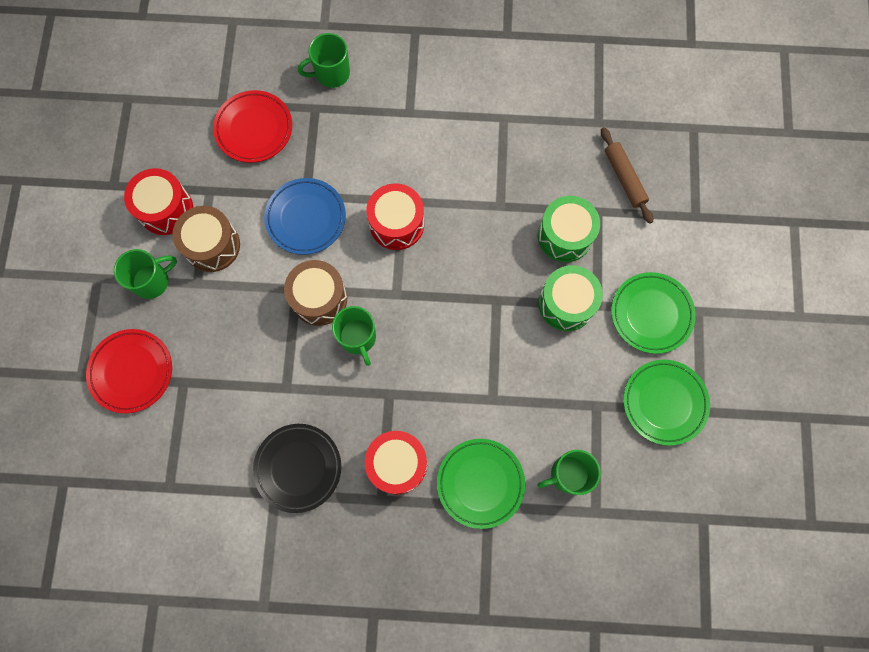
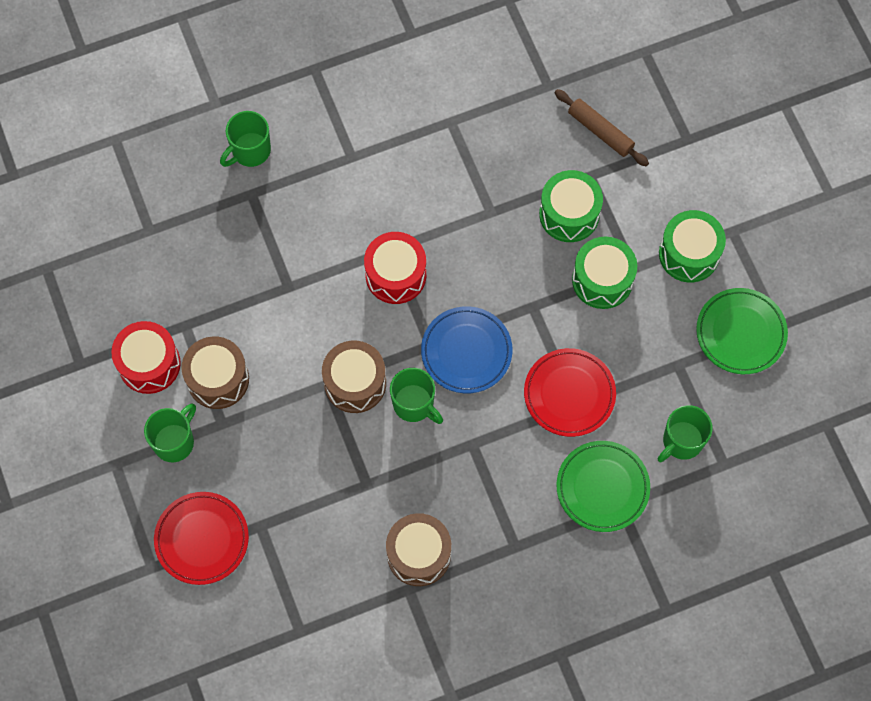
camera: 25 degrees left, 5 degrees down
red plate [213,90,292,163] -> red plate moved to [524,348,616,437]
black plate [253,424,341,513] -> brown drum [386,513,451,586]
blue plate [264,178,346,255] -> blue plate moved to [421,306,512,393]
red drum [365,431,427,495] -> none
green plate [611,272,696,354] -> green drum [659,210,726,282]

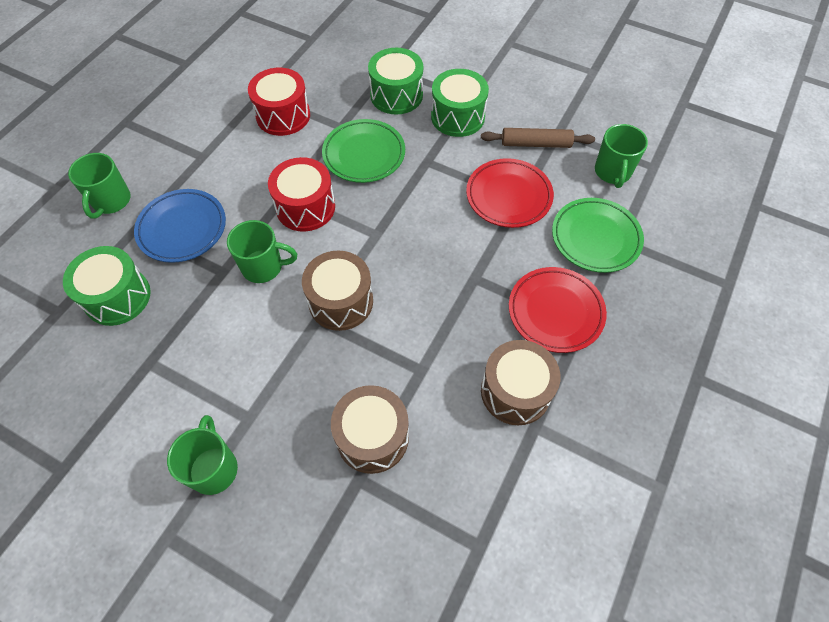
camera: 40 degrees left, 10 degrees down
red drum [111,321,181,394] -> red drum moved to [248,67,310,136]
red plate [154,492,249,585] -> red plate moved to [509,267,607,353]
brown drum [182,337,249,409] -> brown drum moved to [331,385,409,474]
green mug [390,368,443,424] -> green mug moved to [227,220,297,283]
blue plate [421,306,512,393] -> blue plate moved to [134,189,226,263]
brown rolling pin [555,89,649,166] -> brown rolling pin moved to [481,128,595,148]
green drum [659,210,726,282] -> green drum moved to [63,246,151,326]
green plate [696,288,788,374] -> green plate moved to [322,119,405,183]

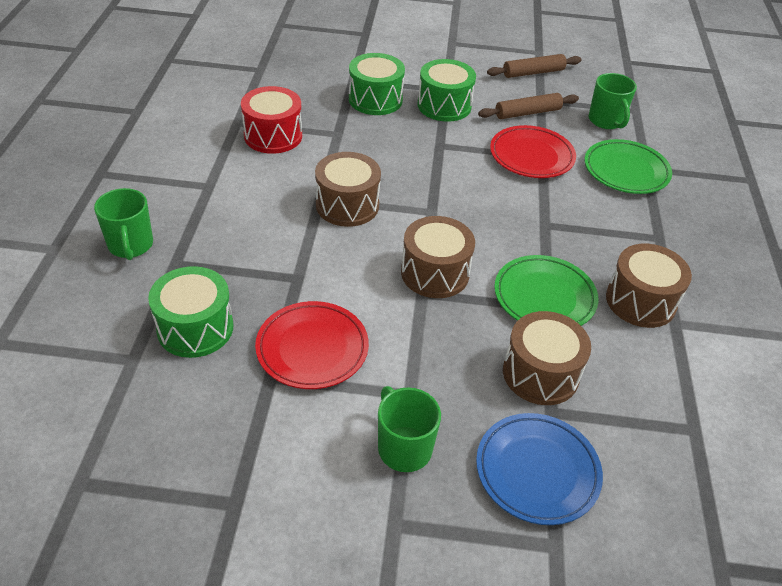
camera: 25 degrees left, 15 degrees down
blue plate [134,189,226,263] -> blue plate moved to [476,413,603,525]
green mug [227,220,297,283] -> none
red drum [268,157,335,232] -> brown drum [315,152,381,227]
green plate [322,119,405,183] -> green plate moved to [494,255,599,326]
red plate [509,267,607,353] -> red plate moved to [255,301,369,389]
none -> brown rolling pin [487,54,582,78]

